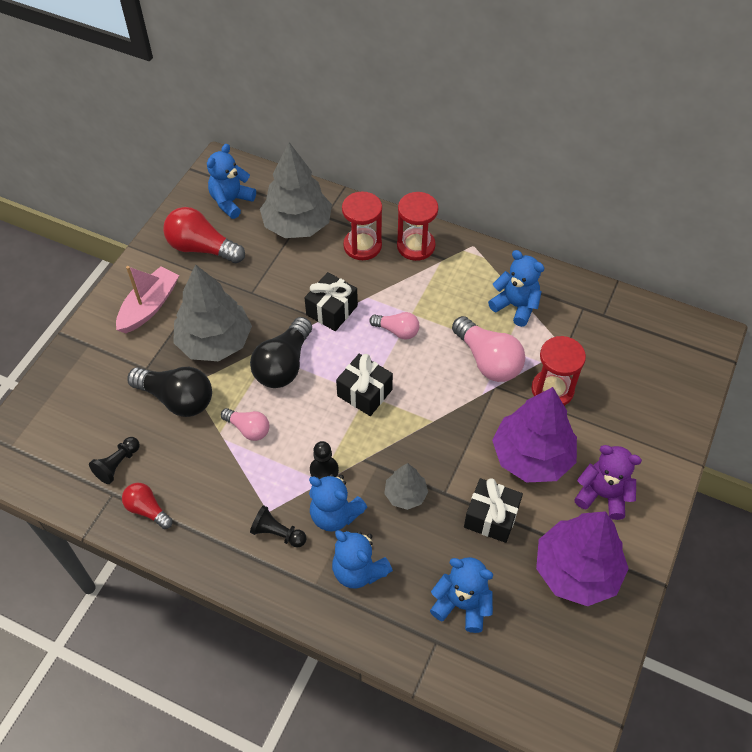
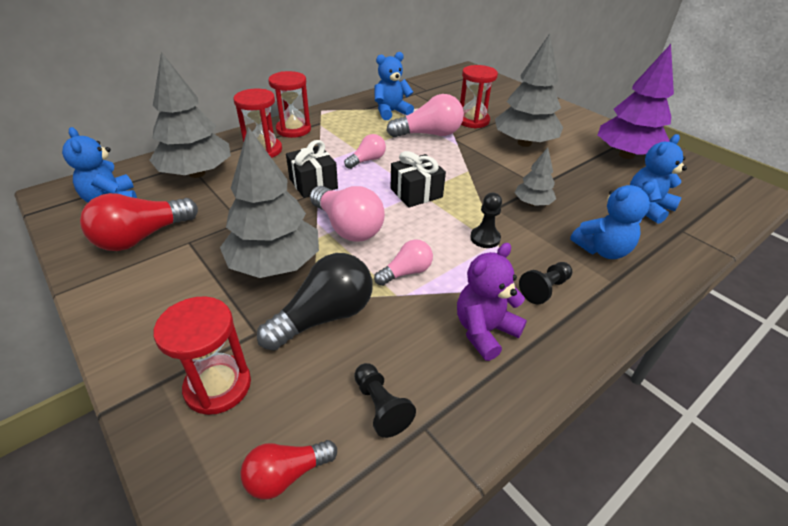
camera: 65 degrees left, 15 degrees down
pink boat [116,266,179,333] -> none
red light bulb [122,483,173,529] -> red light bulb moved to [240,440,337,500]
black light bulb [250,317,312,388] -> pink light bulb [310,186,385,242]
blue teddy bear [309,474,367,532] -> none
black gift [464,478,523,543] -> none
purple tree [492,387,577,483] -> grey tree [495,33,563,147]
purple teddy bear [574,445,642,520] -> purple teddy bear moved to [457,243,527,361]
none -> red hourglass [153,296,251,415]

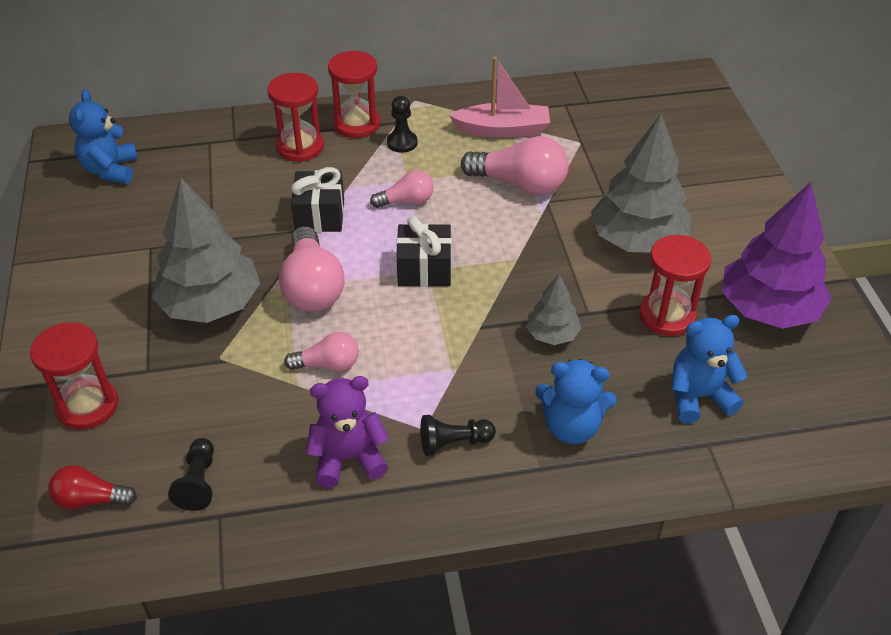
camera: 30 degrees right, 5 degrees up
red light bulb [80,193,198,251] -> none
grey tree [150,52,231,178] -> none
black light bulb [257,253,372,351] -> none
blue teddy bear [374,52,414,120] -> pink boat [449,57,550,138]
red hourglass [460,65,498,128] -> red hourglass moved to [639,235,711,336]
black pawn [470,193,502,248] -> black pawn moved to [387,96,417,153]

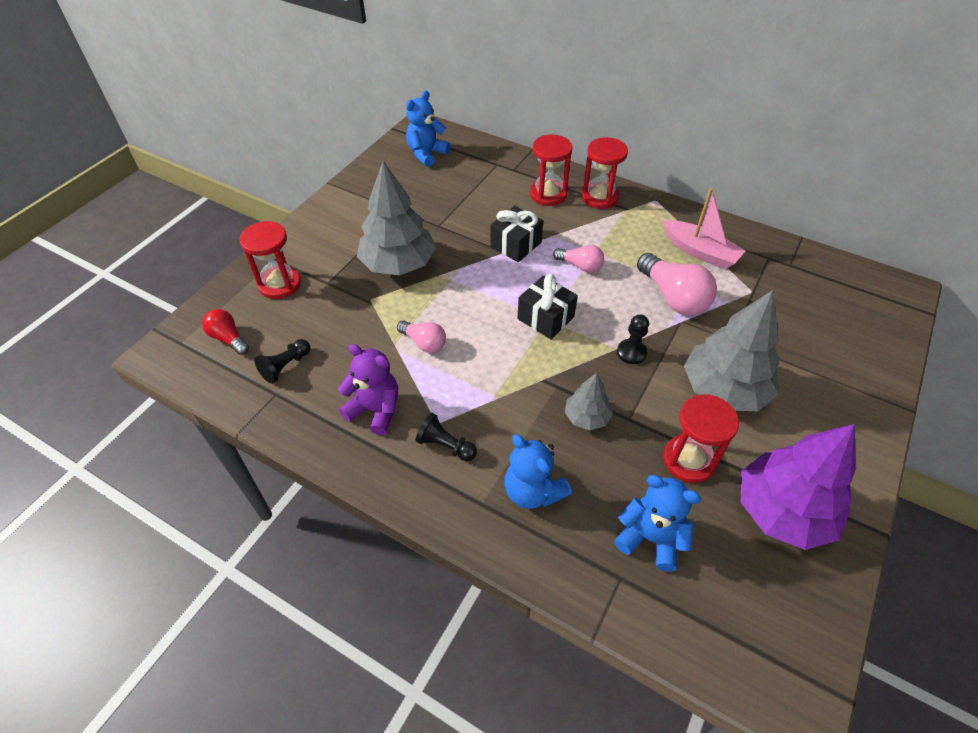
camera: 40 degrees right, 5 degrees up
pink light bulb [279,226,345,311] -> none
black pawn [387,96,417,153] -> black pawn moved to [617,314,649,364]

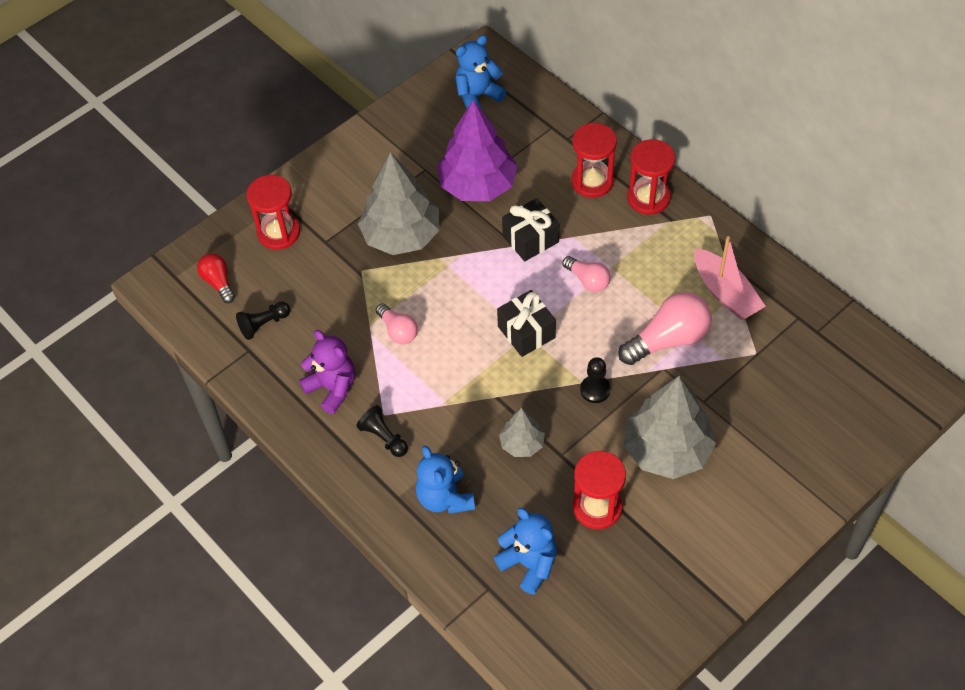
camera: 20 degrees right, 5 degrees up
pink light bulb [637,253,717,315] -> pink light bulb turned 105 degrees counterclockwise [618,292,712,365]
purple tree [741,424,856,550] -> purple tree moved to [437,100,518,201]

